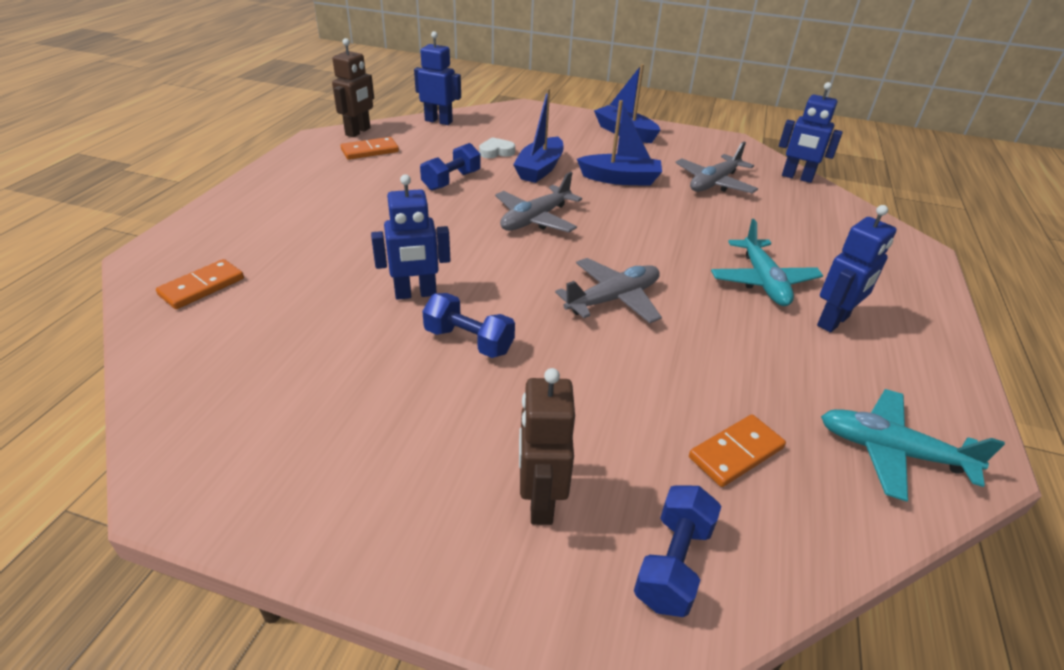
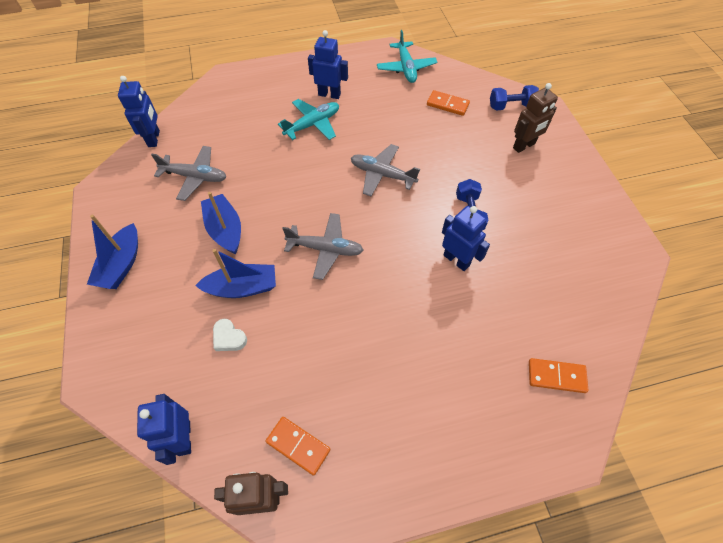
camera: 120 degrees left, 20 degrees up
blue dumbbell [420,143,481,191] -> none

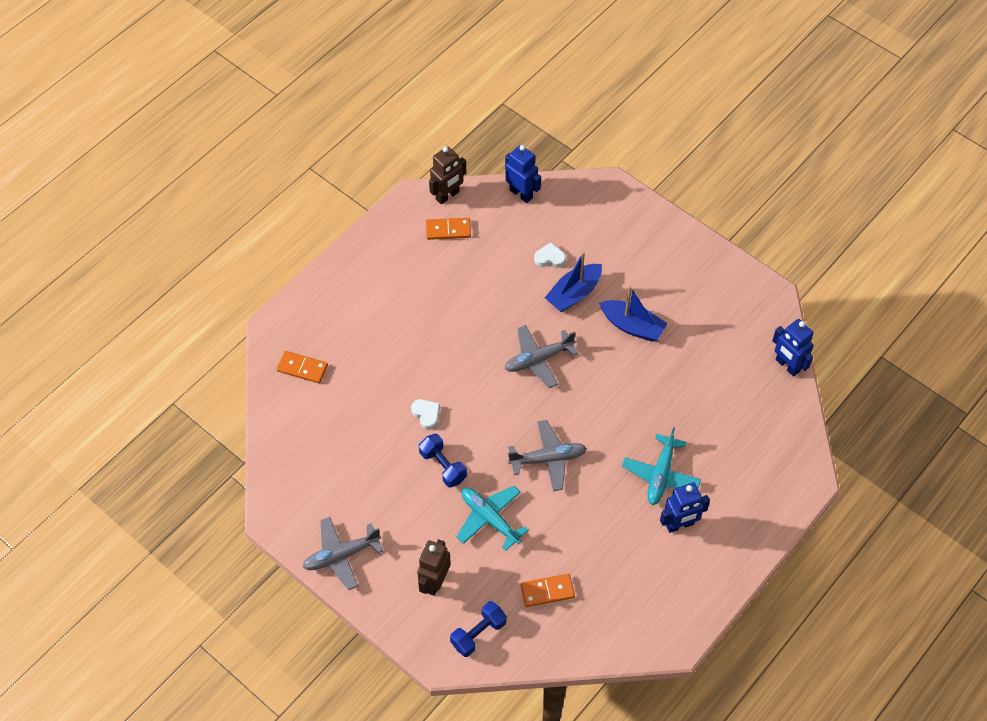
camera: 145 degrees right, 0 degrees up
blue boat [87,215,138,289] -> none
grey plane [151,146,226,201] -> grey plane moved to [302,517,383,590]
turquoise plane [377,30,438,83] -> turquoise plane moved to [457,486,529,551]
blue robot [442,206,490,271] -> white heart [411,399,440,430]
orange domino [529,358,588,393] -> orange domino turned 45 degrees clockwise [277,351,328,383]

